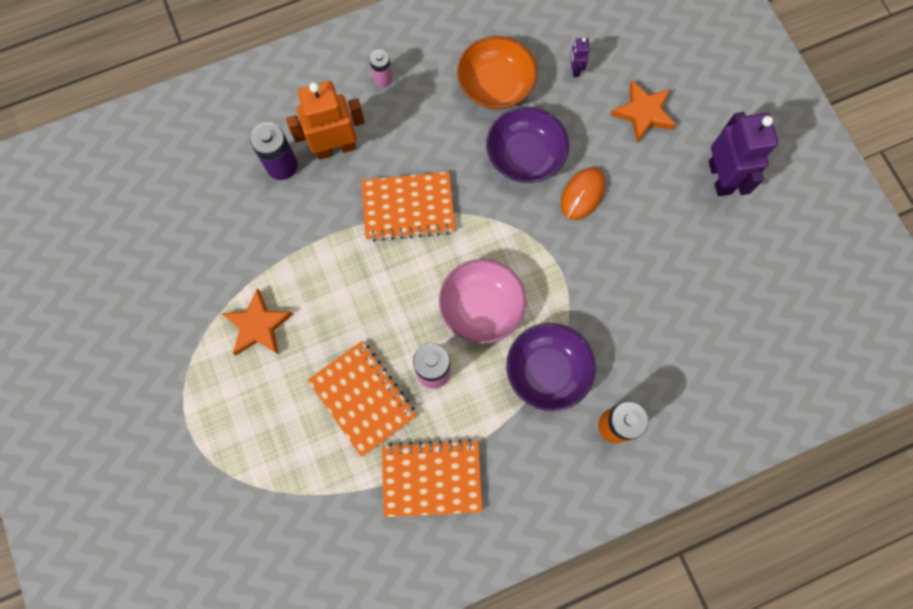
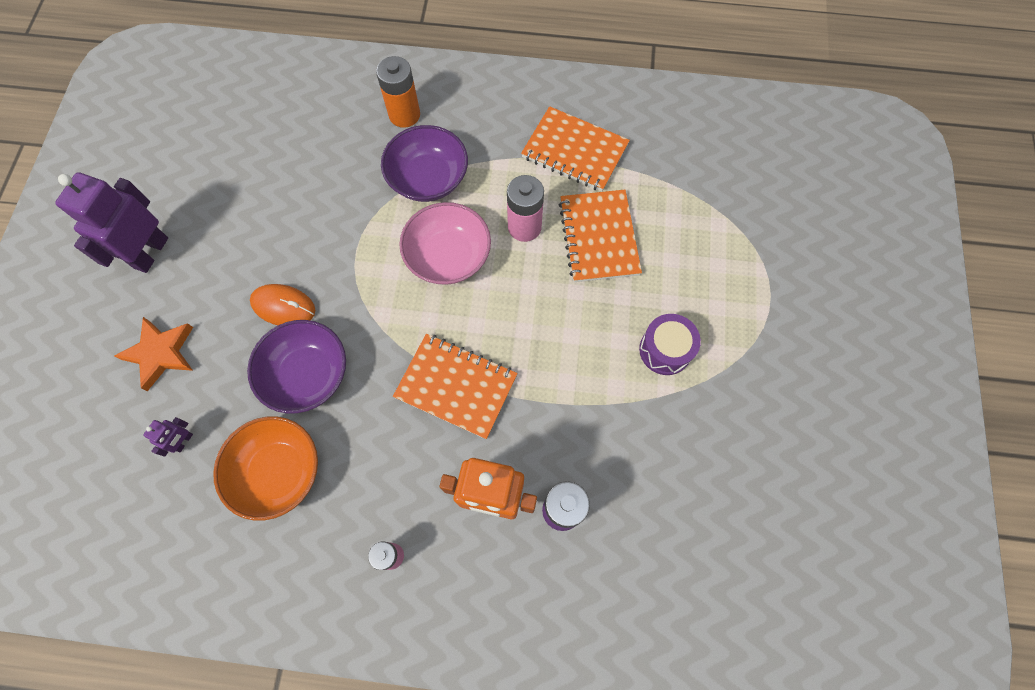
camera: 150 degrees left, 5 degrees down
orange star [222,289,293,355] -> purple drum [639,314,701,375]
orange mouse [561,167,606,220] -> orange mouse turned 45 degrees clockwise [250,284,315,325]

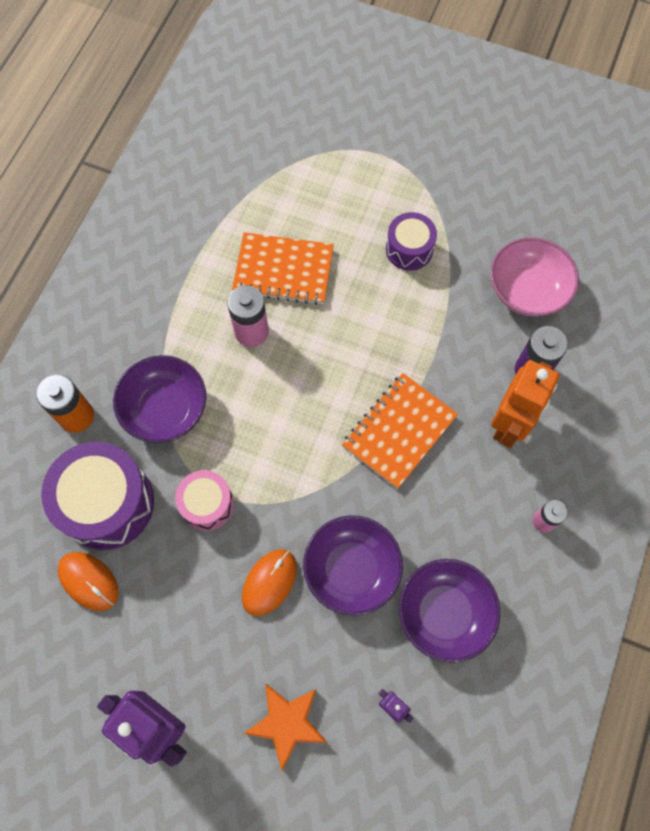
camera: 75 degrees left, 0 degrees up
orange bowl [213,416,318,521] -> purple bowl [399,559,500,663]
pink bowl [399,202,491,285] -> pink bowl moved to [490,237,579,317]
orange notebook [521,106,630,192] -> none
none -> purple drum [41,442,154,550]
none -> orange mouse [58,552,119,611]
none -> pink drum [175,470,234,531]

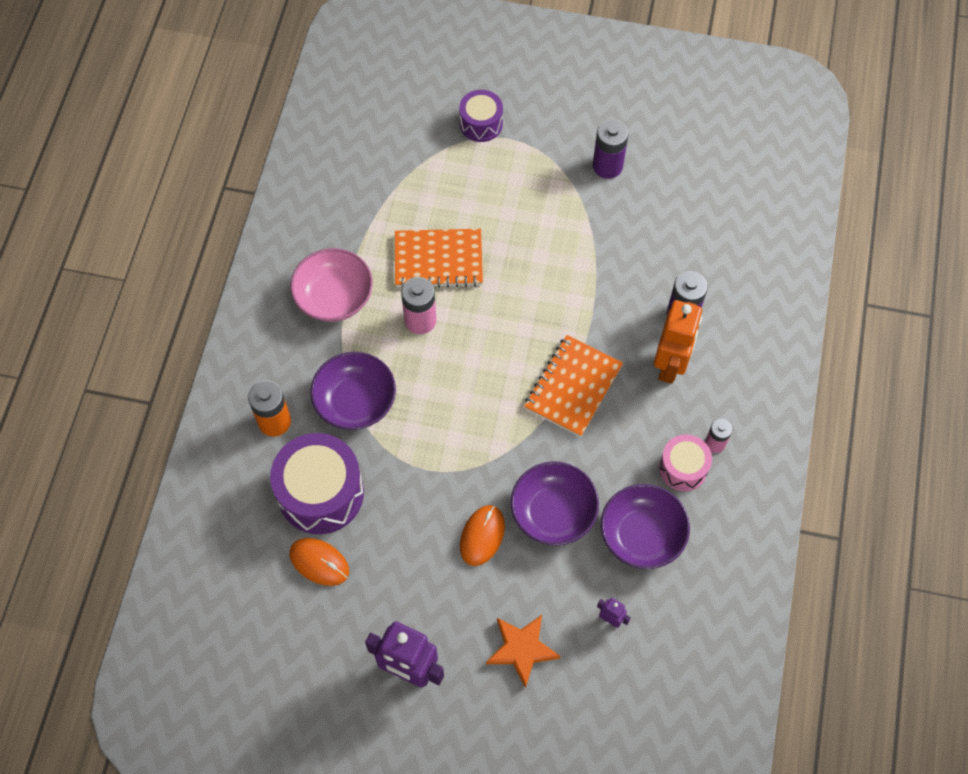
camera: 10 degrees left, 5 degrees down
pink drum [175,470,234,531] -> pink drum moved to [659,434,712,491]
purple drum [386,212,437,271] -> purple drum moved to [459,90,503,142]
pink bowl [490,237,579,317] -> pink bowl moved to [290,248,373,322]
none -> purple battery [593,119,629,179]

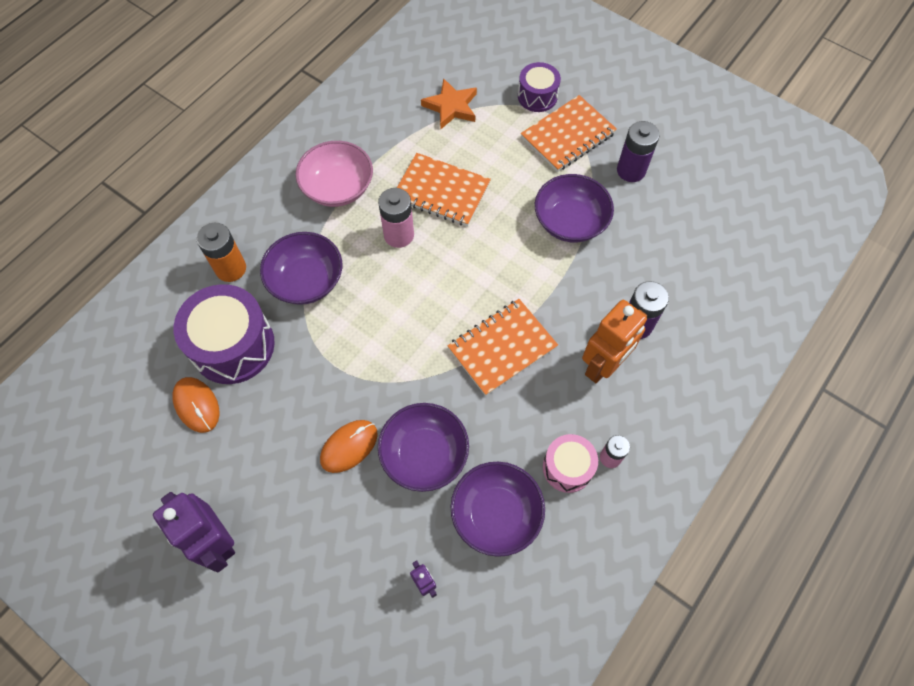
camera: 25 degrees right, 0 degrees up
orange star [486,615,560,688] -> orange star moved to [421,78,477,129]
none -> orange notebook [521,95,617,172]
none -> purple bowl [535,174,614,243]

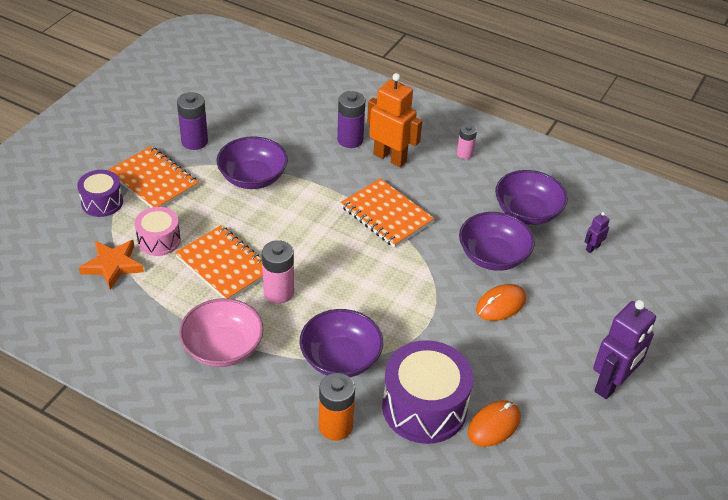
camera: 100 degrees left, 20 degrees down
orange mouse [320,420,378,473] -> orange mouse turned 75 degrees counterclockwise [476,284,526,321]
orange notebook [397,153,491,227] -> orange notebook turned 60 degrees counterclockwise [175,225,263,299]
pink drum [543,434,598,493] -> pink drum moved to [135,207,181,256]

